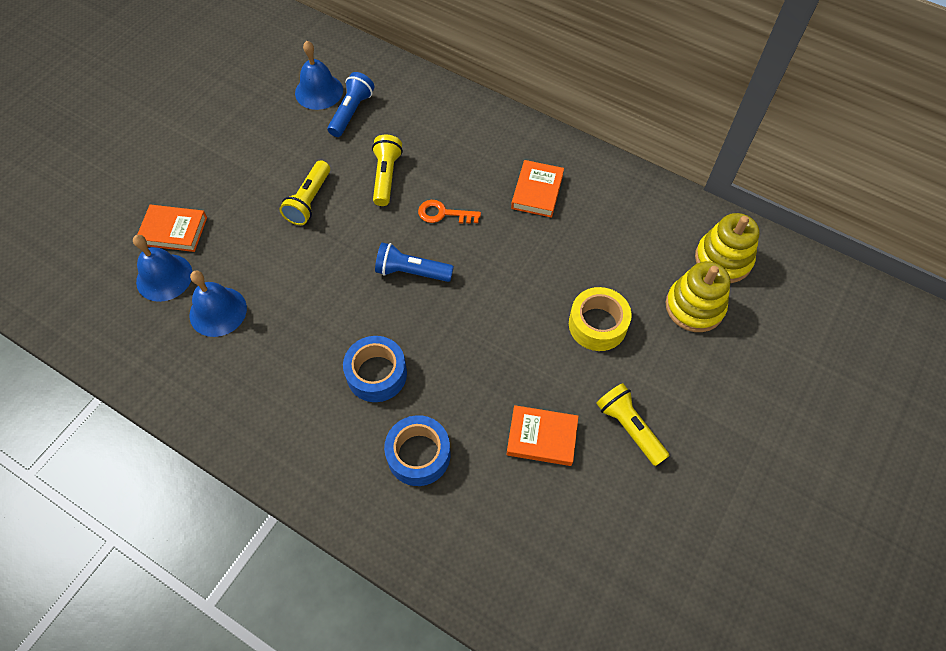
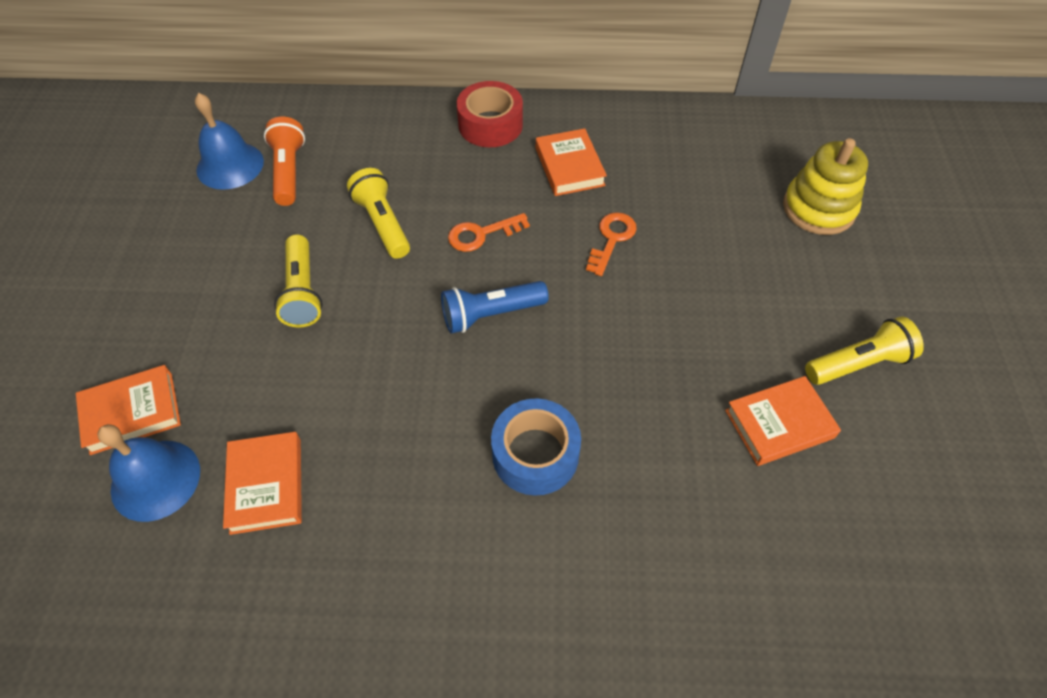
camera: 30 degrees left, 5 degrees down
blue bell [190,270,247,337] -> orange book [223,432,302,535]
blue flashlight [328,72,375,137] -> orange flashlight [264,117,305,206]
blue tape [384,415,451,486] -> none
yellow tape [569,287,632,351] -> none
yellow flashlight [596,383,669,466] -> yellow flashlight turned 135 degrees clockwise [805,316,924,385]
yellow stacking toy [695,213,760,283] -> none
none -> red tape [457,81,523,147]
none -> orange key [586,212,637,276]

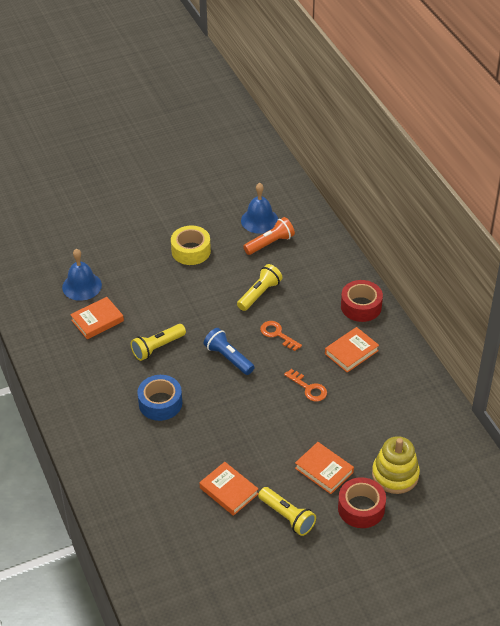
camera: 65 degrees right, 10 degrees down
orange book [76,365,181,455] -> orange book moved to [295,442,354,494]
yellow flashlight [274,234,323,327] -> yellow flashlight moved to [130,324,186,361]
orange key [586,212,637,276] -> orange key turned 45 degrees clockwise [284,369,327,401]
none -> yellow tape [171,226,211,265]
none -> red tape [338,477,386,528]

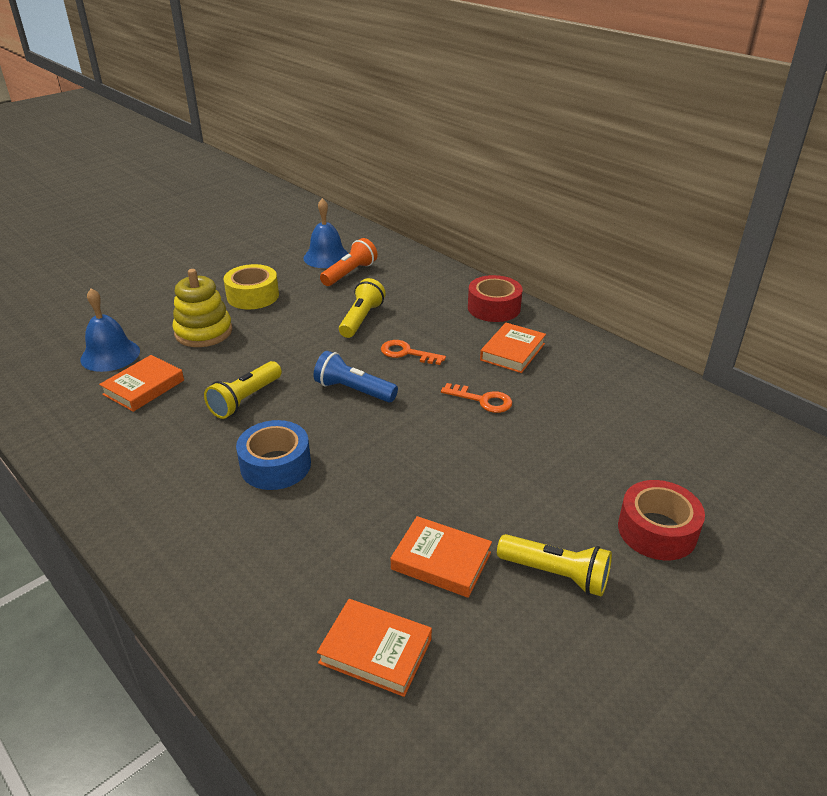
camera: 20 degrees left, 10 degrees down
orange book [295,442,354,494] -> orange book moved to [317,599,432,697]
yellow stacking toy [372,436,420,494] -> yellow stacking toy moved to [172,269,232,347]

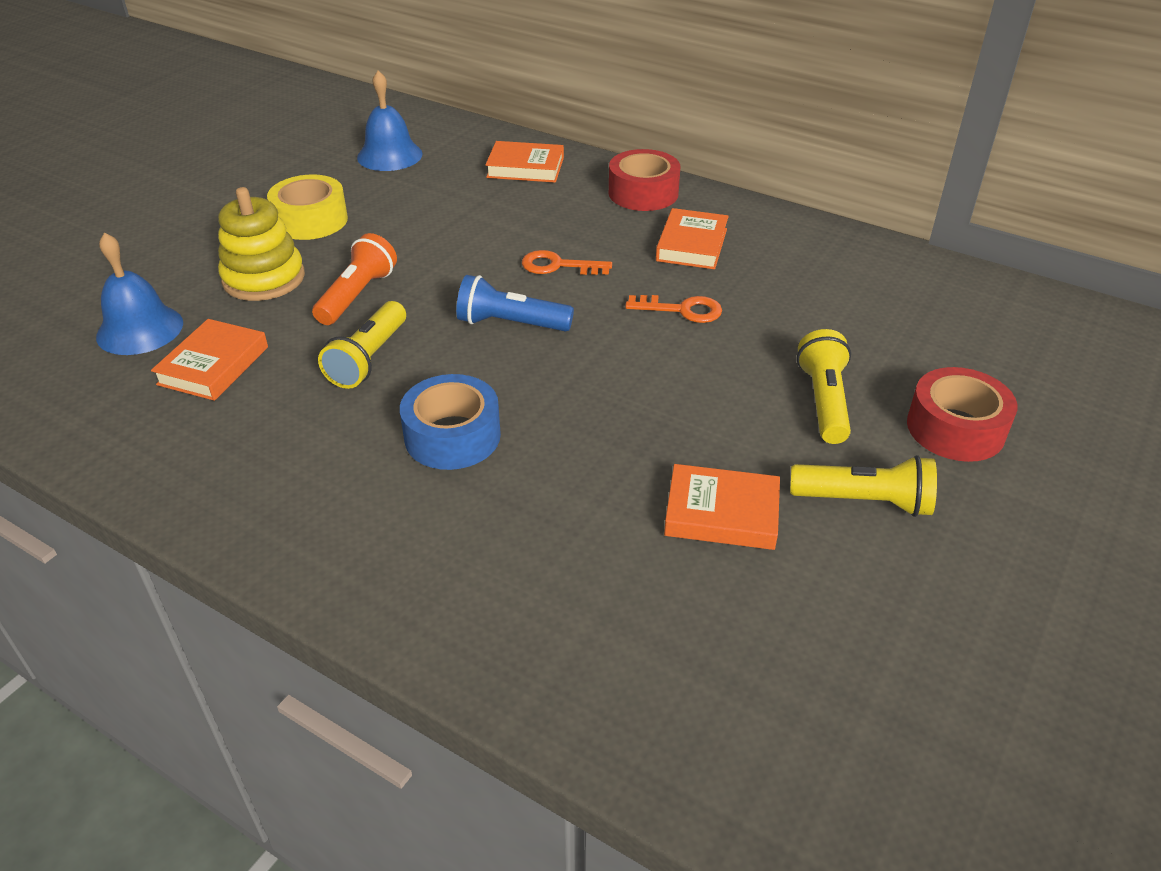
camera: 15 degrees left, 5 degrees up
orange book [317,599,432,697] -> orange book moved to [485,141,564,183]
orange flashlight [320,238,378,286] -> orange flashlight moved to [312,233,397,325]
yellow flashlight [339,278,386,338] -> yellow flashlight moved to [797,329,851,444]

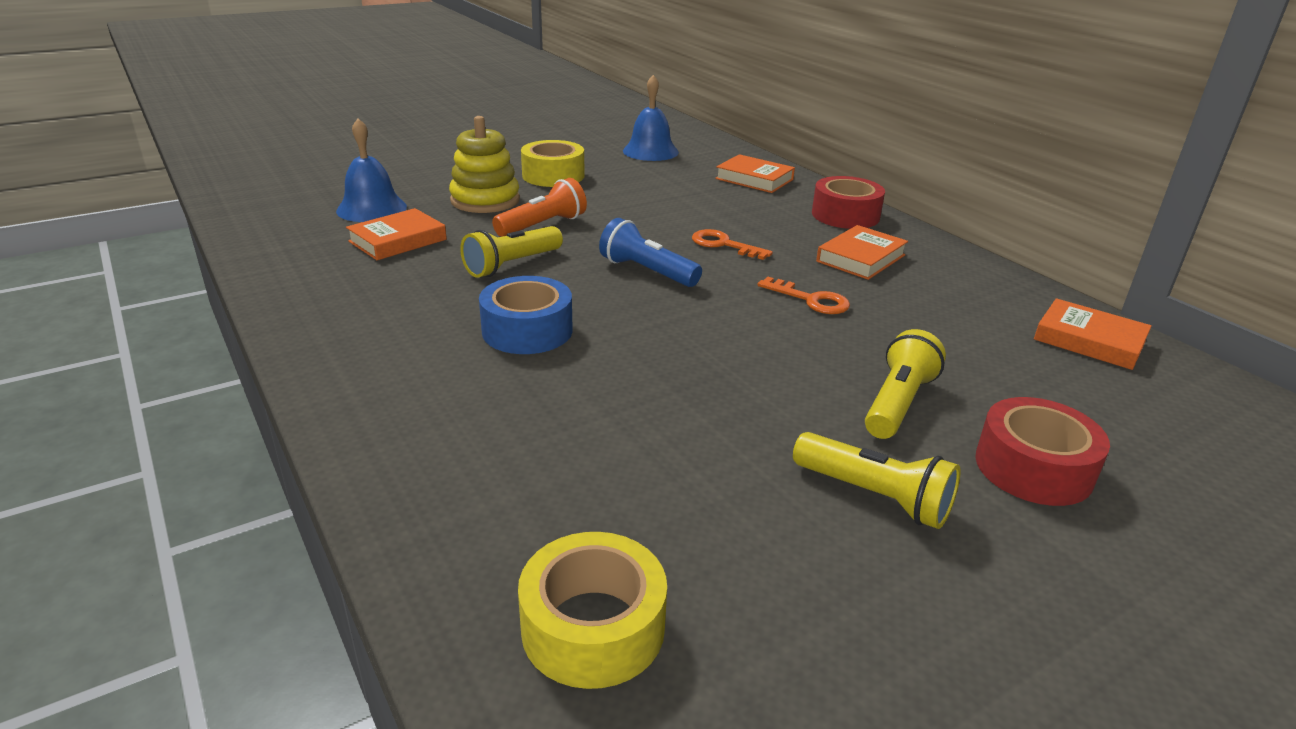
camera: 25 degrees right, 10 degrees down
orange book [664,464,780,550] -> orange book moved to [1034,298,1152,370]
none -> yellow tape [518,532,667,689]

